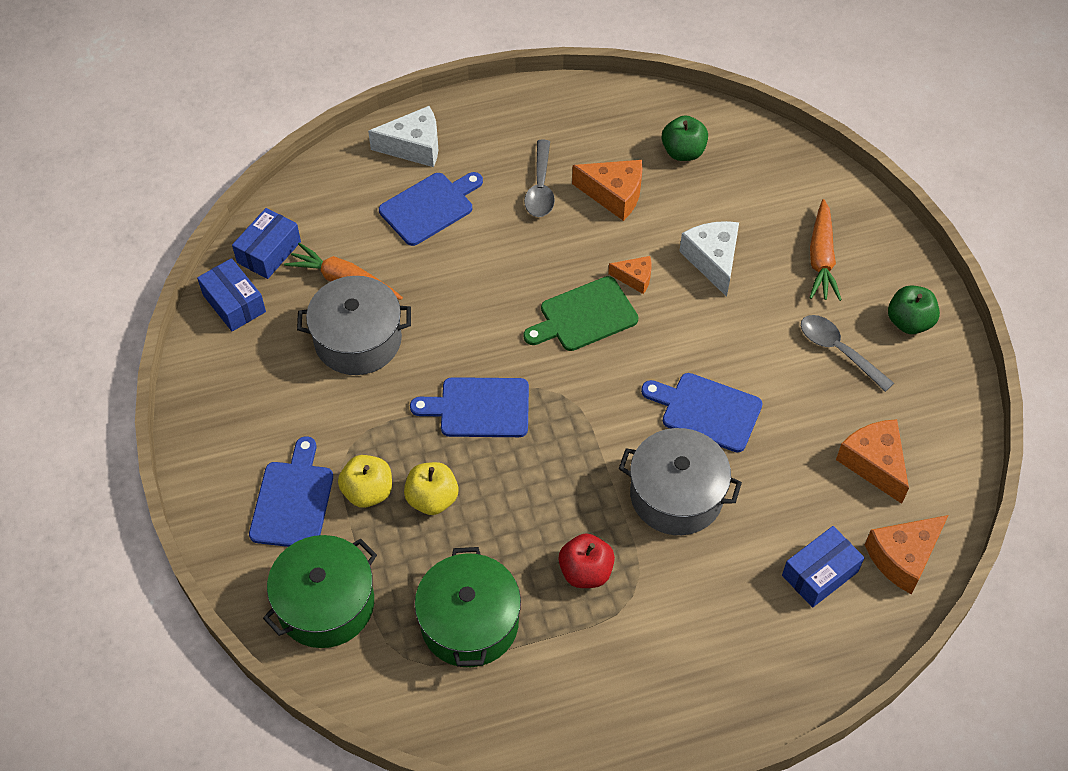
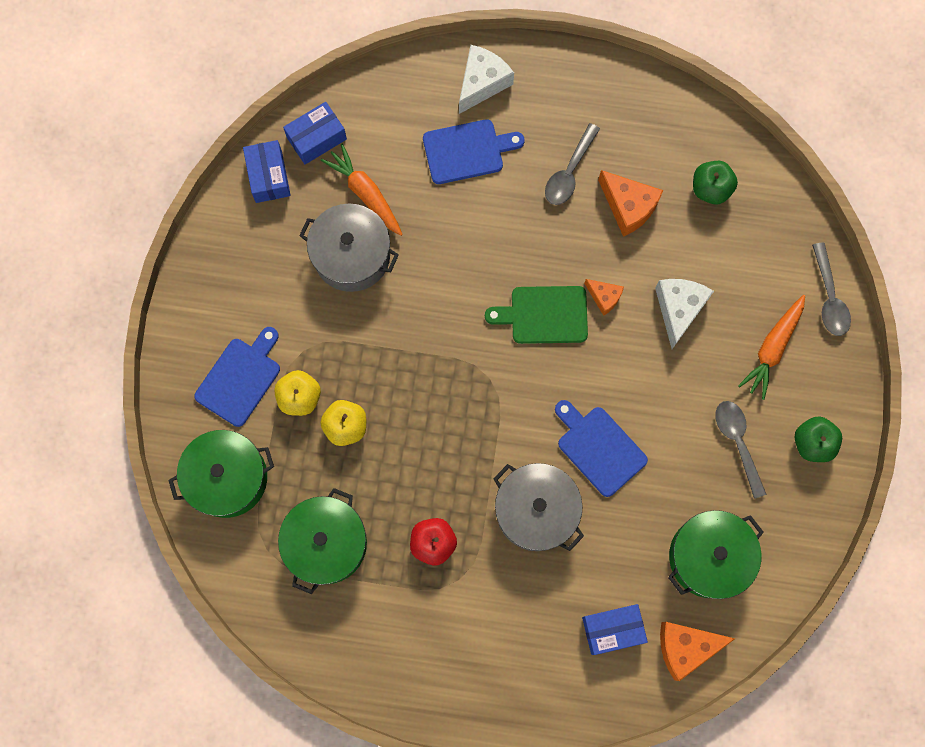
camera: 25 degrees right, 20 degrees up
white cheese [368,106,438,167] -> white cheese turned 75 degrees counterclockwise [459,45,514,114]
blue cutting board [410,377,529,437] -> none
orange cheese [836,419,909,504] -> green pot [668,510,764,599]
none -> grey spoon [812,243,851,336]

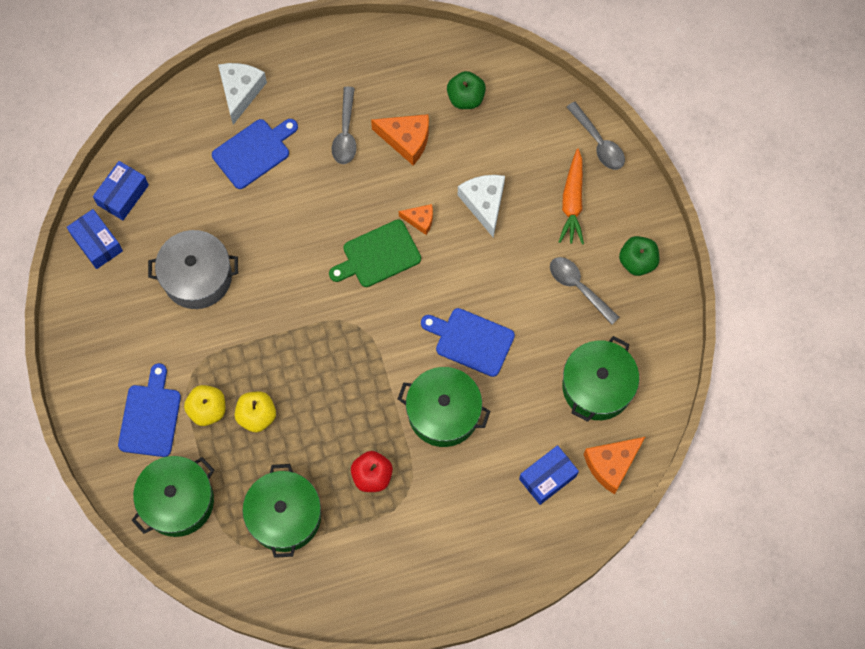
camera: 25 degrees left, 5 degrees down
orange carrot [321,144,403,236] -> none
grey pot [493,463,584,551] -> green pot [398,367,491,447]

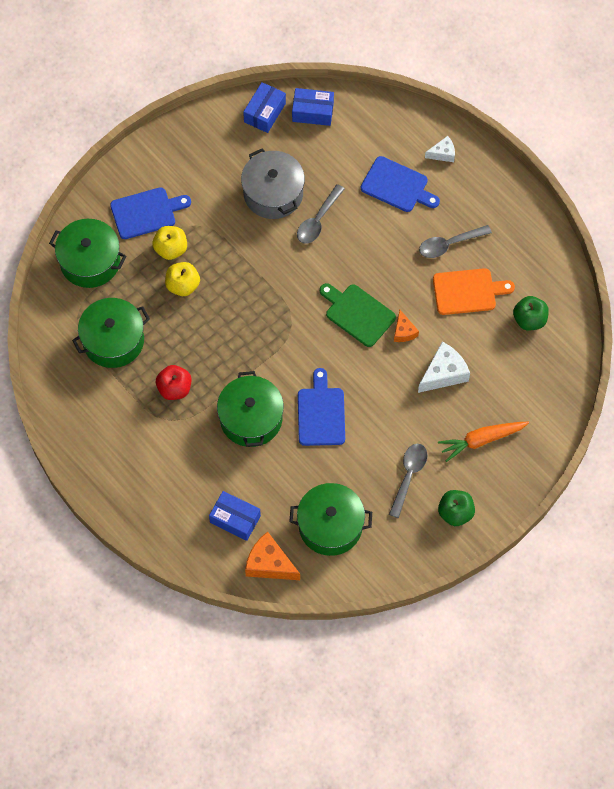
camera: 65 degrees right, 5 degrees down
white cheese [218,63,267,125] -> white cheese [425,136,455,162], size x0.59
orange cheese [371,114,429,165] -> orange cutting board [433,268,515,315]
grey spoon [567,101,625,170] -> grey spoon moved to [297,184,345,244]

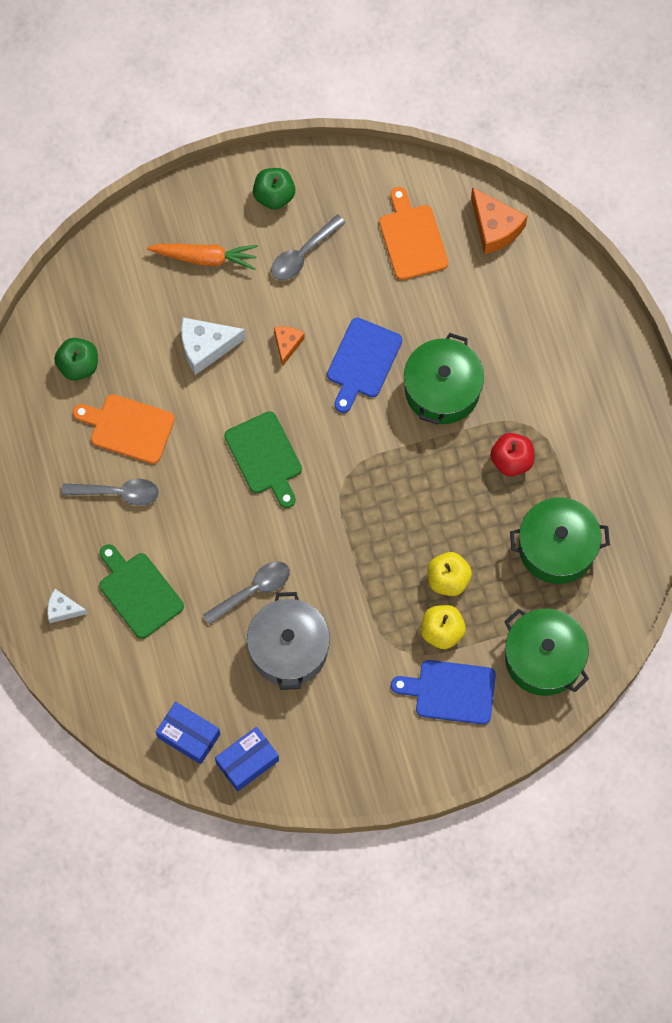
camera: 155 degrees left, 5 degrees up
blue box [209,491,261,541] -> none
green pot [289,483,372,556] -> orange cutting board [379,187,448,280]
blue cutting board [361,156,440,212] -> green cutting board [99,544,184,639]
orange cheese [394,310,419,342] -> orange cheese moved to [274,326,305,367]

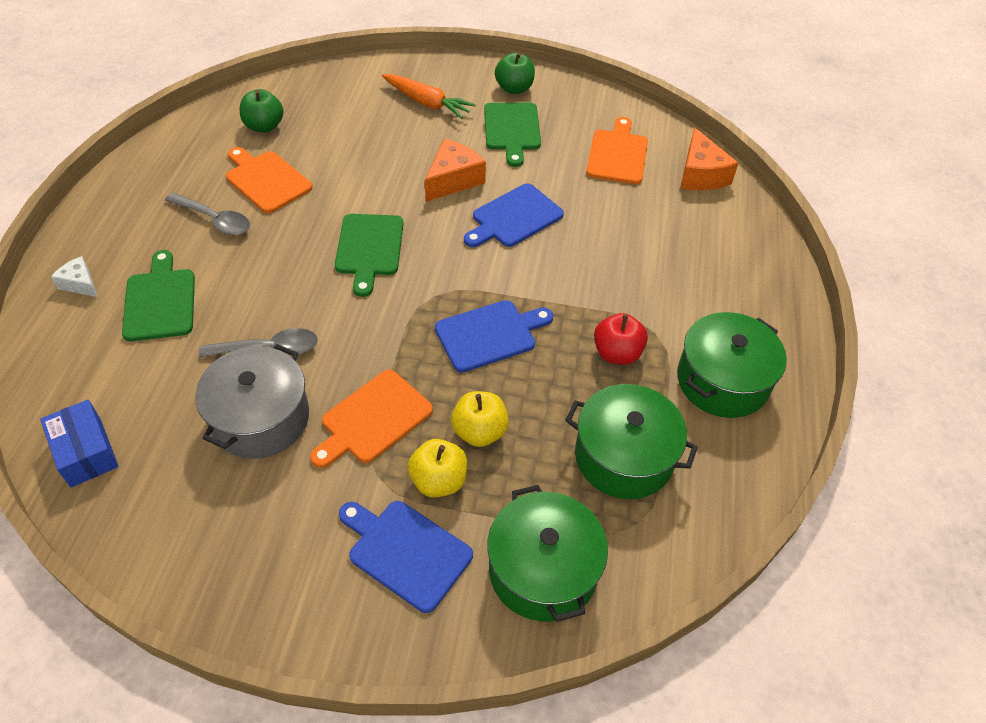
camera: 25 degrees right, 20 degrees down
white cheese [181,317,246,375] -> none
blue box [215,727,279,791] -> none
grey spoon [271,215,346,280] -> green cutting board [484,103,541,167]
orange cheese [274,326,305,367] -> orange cheese [425,139,486,202], size x1.70
green pot [404,333,484,425] -> green pot moved to [677,312,787,418]
none -> orange cutting board [310,370,433,468]
none -> blue cutting board [435,300,554,372]

